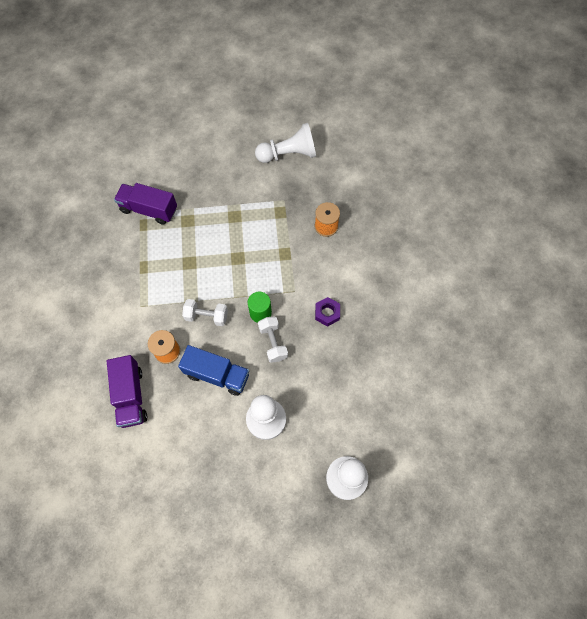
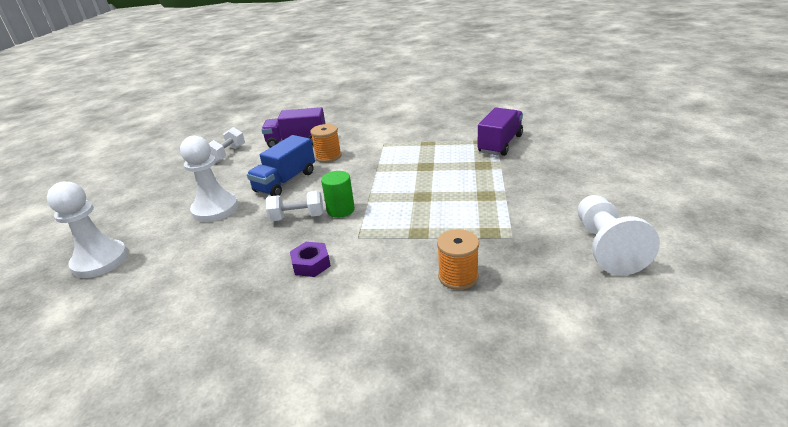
camera: 105 degrees right, 35 degrees down
white dumbbell [182,299,228,326] -> white dumbbell moved to [209,127,245,163]

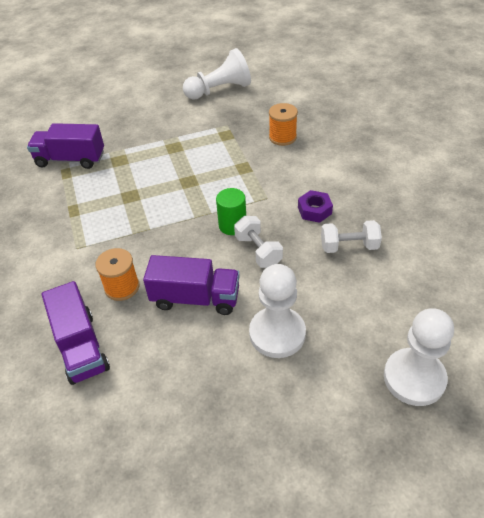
camera: 115 degrees left, 15 degrees up
white dumbbell [209,127,245,163] -> white dumbbell moved to [321,220,382,253]
blue truck [247,135,315,196] -> purple truck [143,255,240,315]

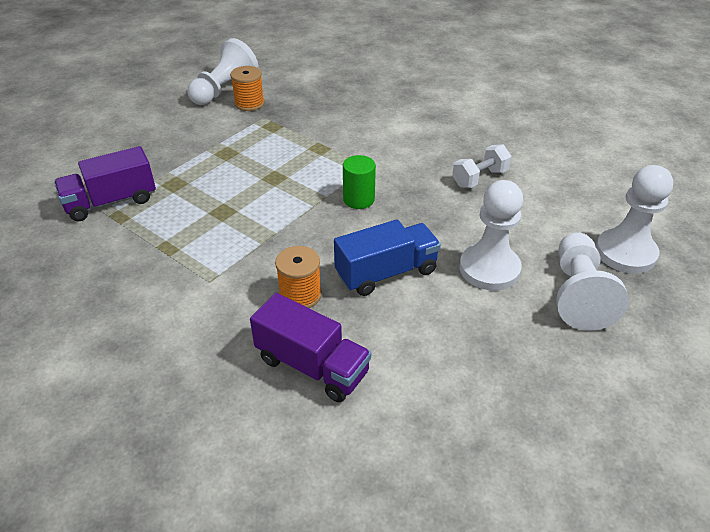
camera: 35 degrees left, 5 degrees down
purple truck [143,255,240,315] -> blue truck [334,219,441,296]
white dumbbell [234,216,283,268] -> none
orange spool [269,103,298,146] -> orange spool moved to [230,66,265,111]
purple nut [298,190,333,223] -> none
none -> white pawn [556,232,629,331]

